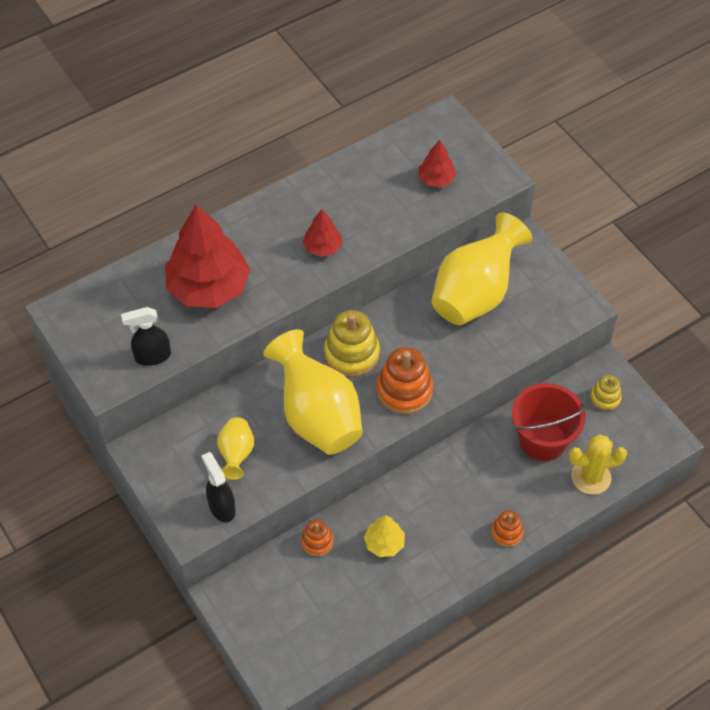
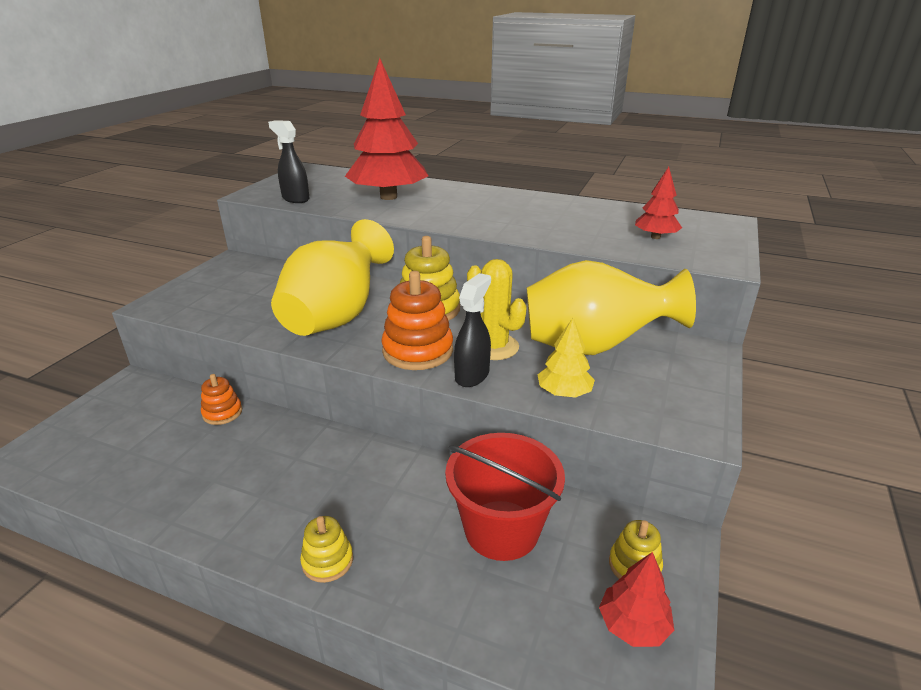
camera: 55 degrees right, 25 degrees down
black spray bottle [201,452,236,522] -> black spray bottle moved to [454,273,491,387]
yellow vase [217,417,254,480] -> none
red tree [303,209,342,257] -> red tree moved to [599,552,674,647]
yellow tree [364,515,405,557] -> yellow tree moved to [537,318,595,398]
orange stacking toy [491,510,524,547] -> yellow stacking toy [300,516,353,583]
yellow cactus [569,434,627,495] -> yellow cactus moved to [467,259,527,360]

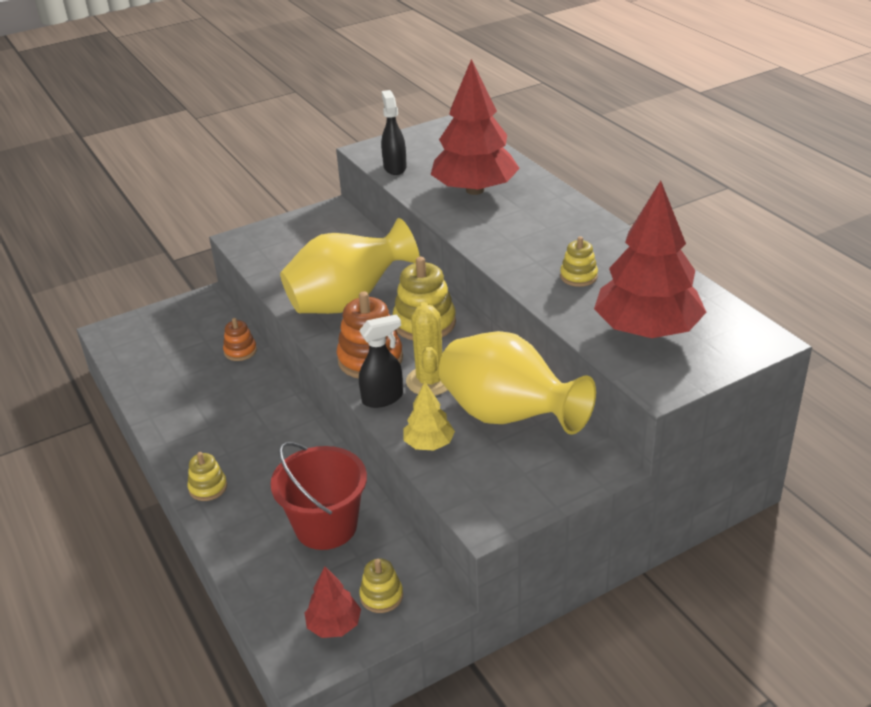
camera: 40 degrees right, 5 degrees up
red tree [635,167,682,239] -> red tree [594,181,706,338], size x2.10
none -> yellow stacking toy [560,236,598,287]

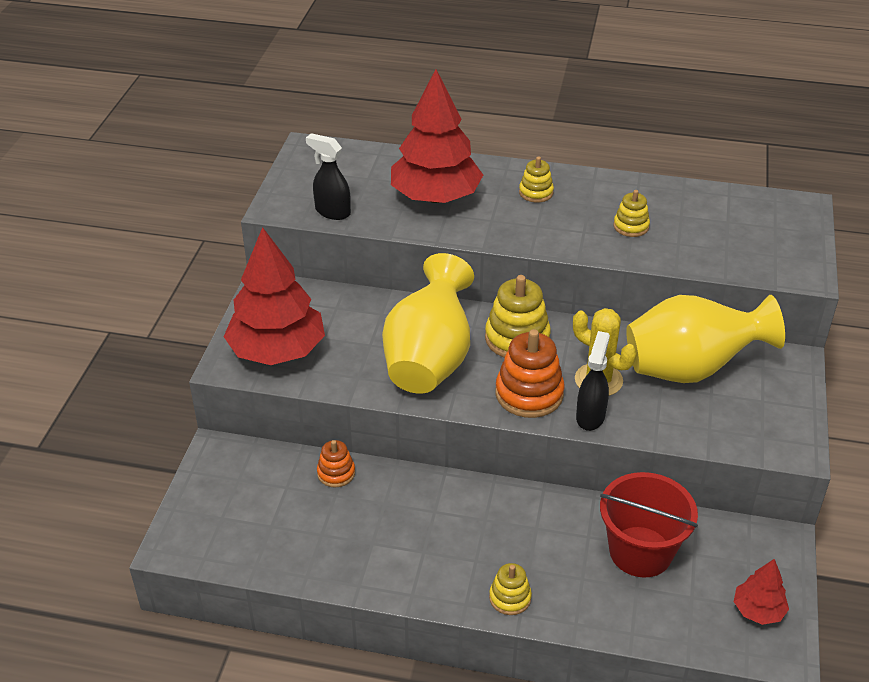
camera: 50 degrees left, 5 degrees up
yellow stacking toy [359,559,403,613] -> yellow stacking toy moved to [519,157,554,203]
yellow tree [403,382,455,451] -> none
red tree [594,181,706,338] -> red tree moved to [224,227,325,365]

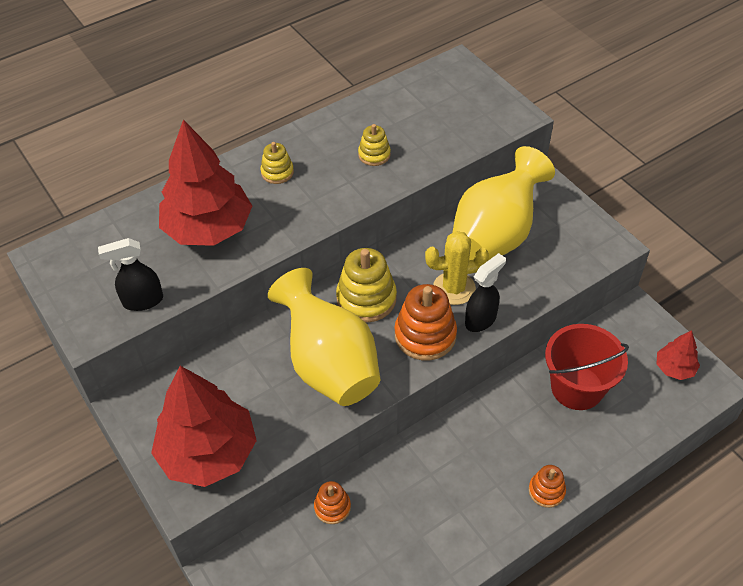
camera: 45 degrees left, 10 degrees up
yellow stacking toy [489,563,532,615] -> orange stacking toy [529,465,566,508]
black spray bottle [576,331,610,431] -> black spray bottle turned 75 degrees clockwise [465,253,506,332]

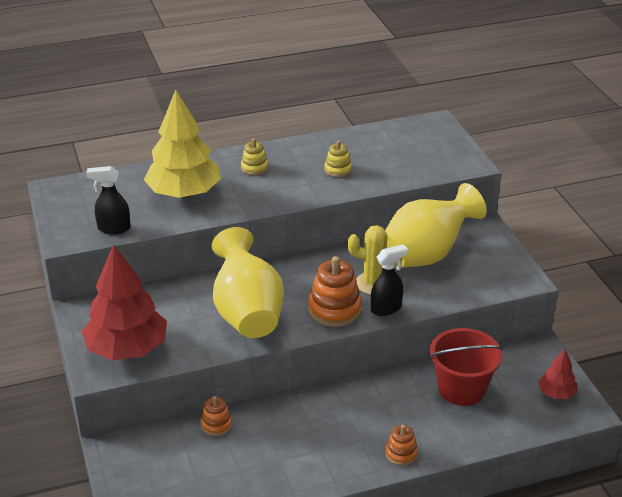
camera: 15 degrees right, 15 degrees down
red tree [159,120,252,246] -> yellow tree [144,90,221,198]
yellow stacking toy [336,248,397,323] -> none

